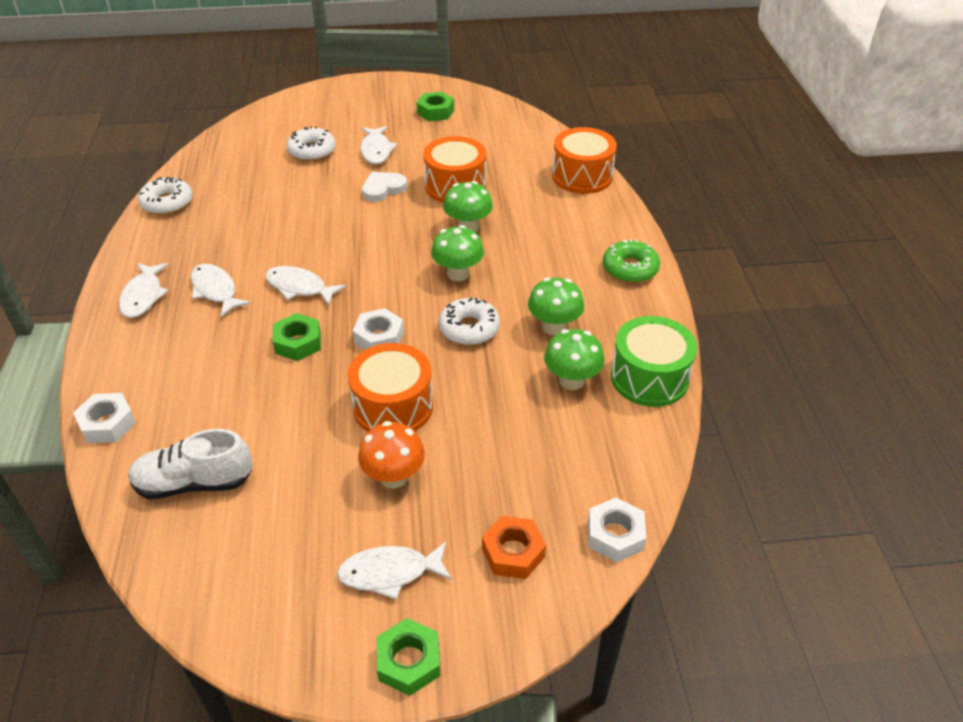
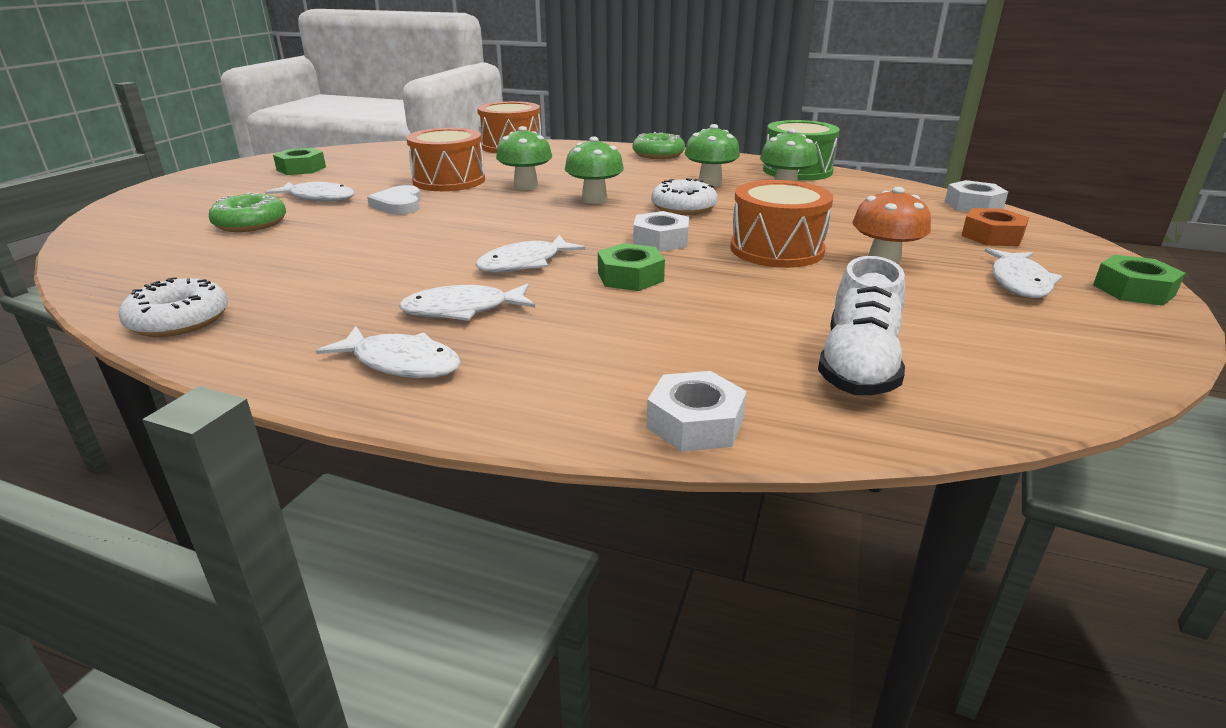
camera: 65 degrees left, 15 degrees down
white donut [286,126,336,161] -> green donut [209,192,286,232]

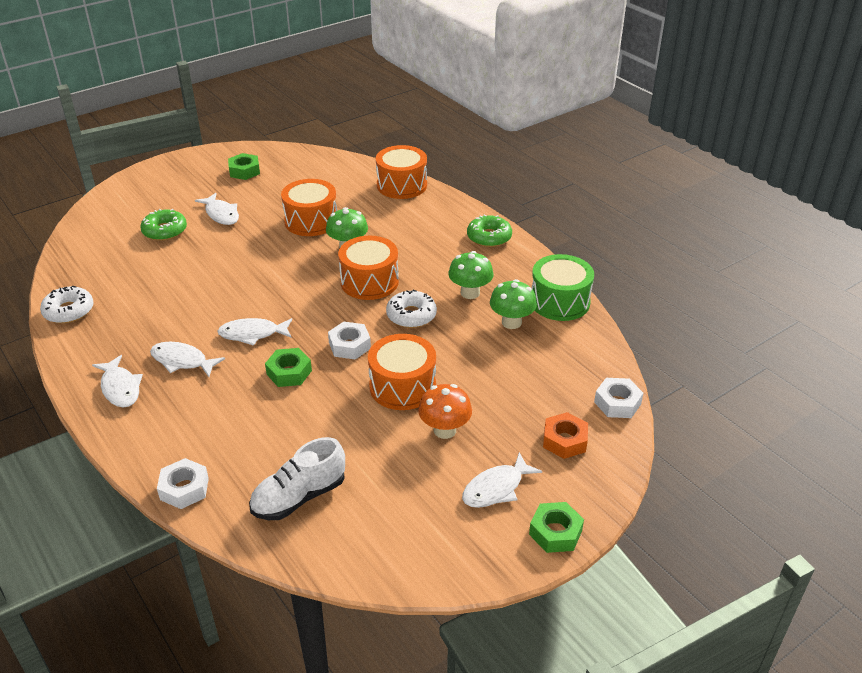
camera: 35 degrees right, 10 degrees up
white heart [367,185,421,215] -> none
green mushroom [565,137,624,204] -> orange drum [338,236,399,300]

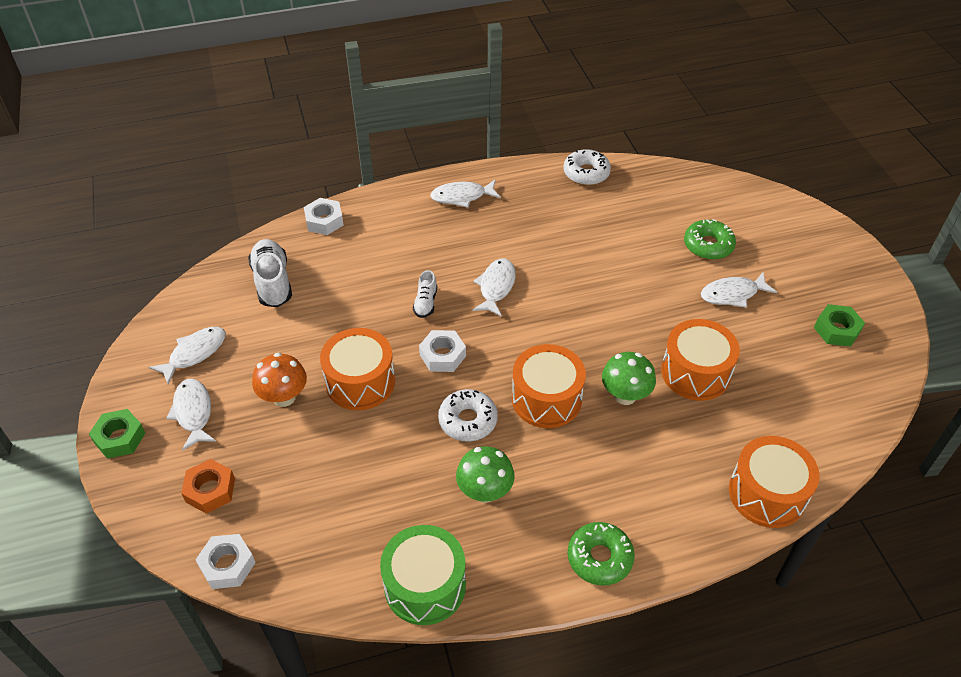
camera: 110 degrees right, 10 degrees up
white fish [150,342,225,377] -> white fish moved to [149,327,226,384]
green nut [265,348,312,387] -> white shoe [413,270,437,318]
green mushroom [490,279,537,329] -> none

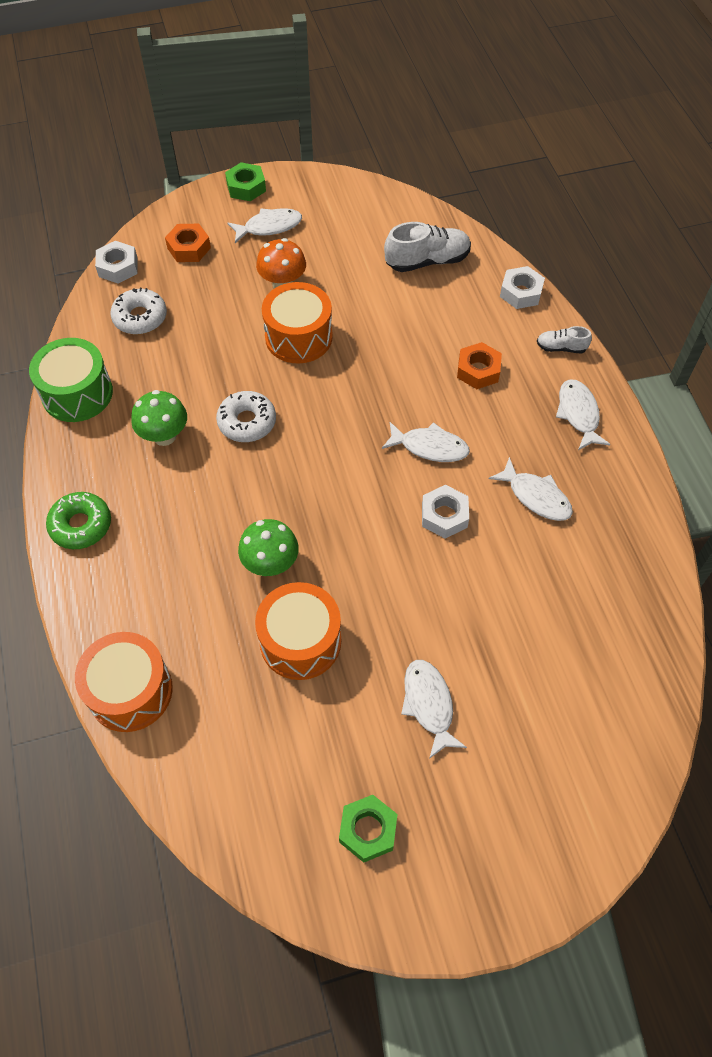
camera: 90 degrees right, 10 degrees up
white fish [149,327,226,384] -> white fish moved to [489,457,573,521]
white shoe [413,270,437,318] -> white shoe moved to [537,326,592,353]
white nut [419,330,466,372] -> white nut moved to [422,485,469,538]
orange drum [512,344,586,428] -> none
white donut [563,149,611,185] -> white donut moved to [110,288,167,335]
green donut [684,219,736,260] -> none
none -> orange nut [457,342,502,389]

